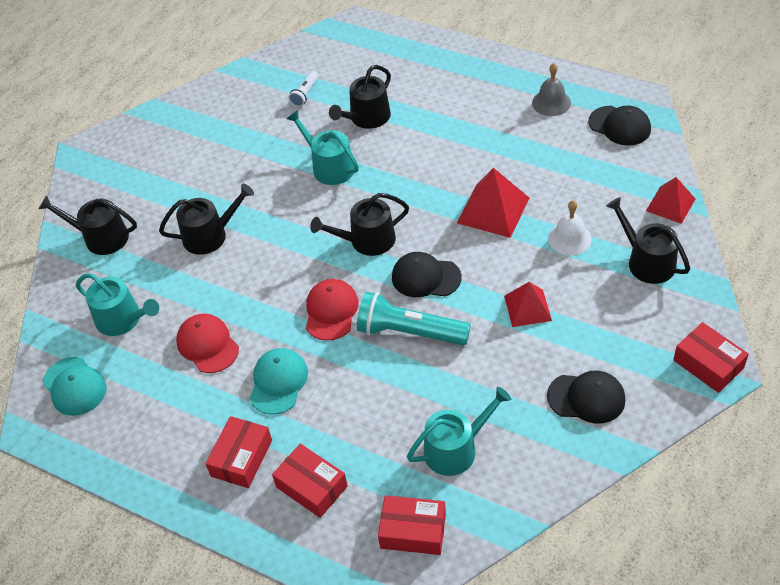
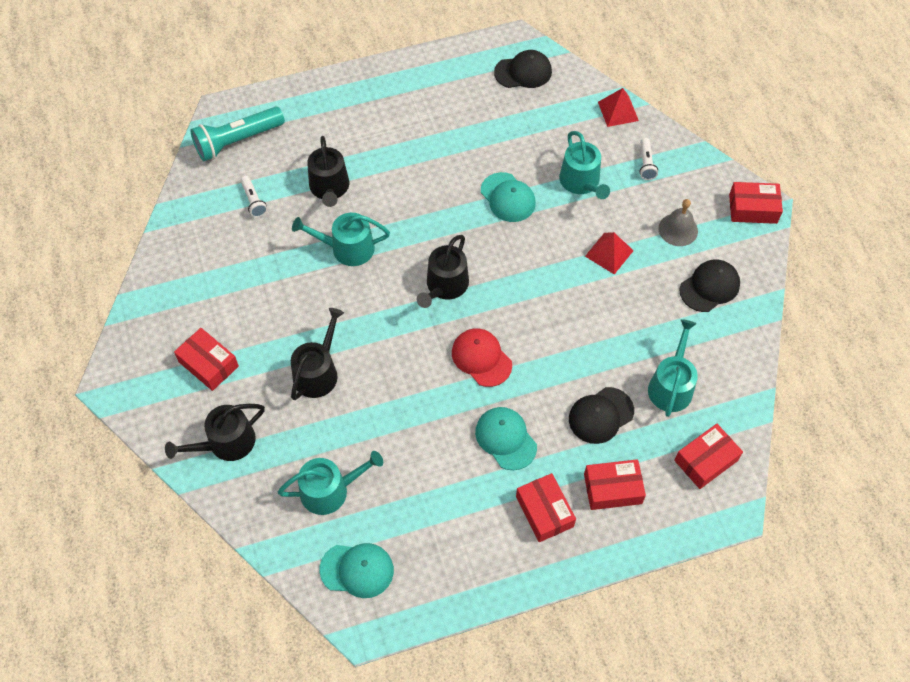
camera: 50 degrees left, 10 degrees up
red cap [176,314,239,373] -> none
turquoise flashlight [357,292,471,345] -> turquoise flashlight moved to [190,107,285,161]
black cap [392,252,462,297] -> black cap moved to [569,387,634,444]
red pyramid [457,168,529,238] -> turquoise cap [481,172,536,222]
grey bell [532,63,571,116] -> grey bell moved to [658,199,698,246]
white bell [548,200,592,256] -> turquoise watering can [559,131,610,199]
black watering can [606,197,690,284] -> white flashlight [639,138,658,180]
none -> red box [174,328,239,391]

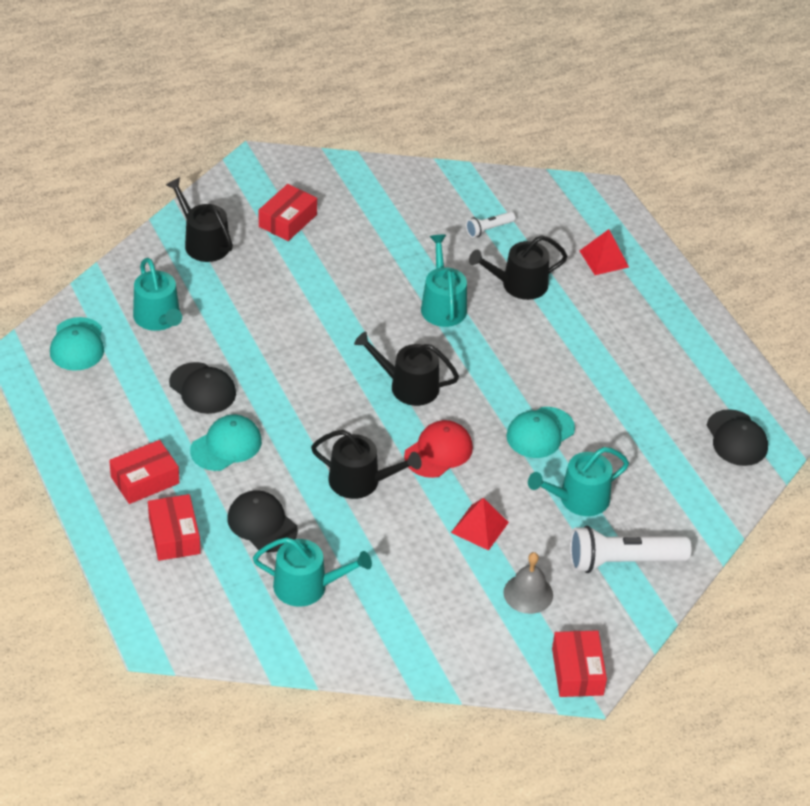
camera: 80 degrees right, 15 degrees down
turquoise flashlight [190,107,285,161] -> none
black watering can [291,308,344,400] -> black watering can moved to [311,430,422,499]
red cap [452,328,512,387] -> red cap moved to [404,420,473,478]
red pyramid [598,88,639,127] -> red pyramid moved to [580,229,629,275]
white flashlight [639,138,658,180] -> white flashlight [570,526,691,573], size x2.00
red box [674,424,743,489] -> none
black cap [679,260,740,312] -> black cap moved to [169,362,236,414]

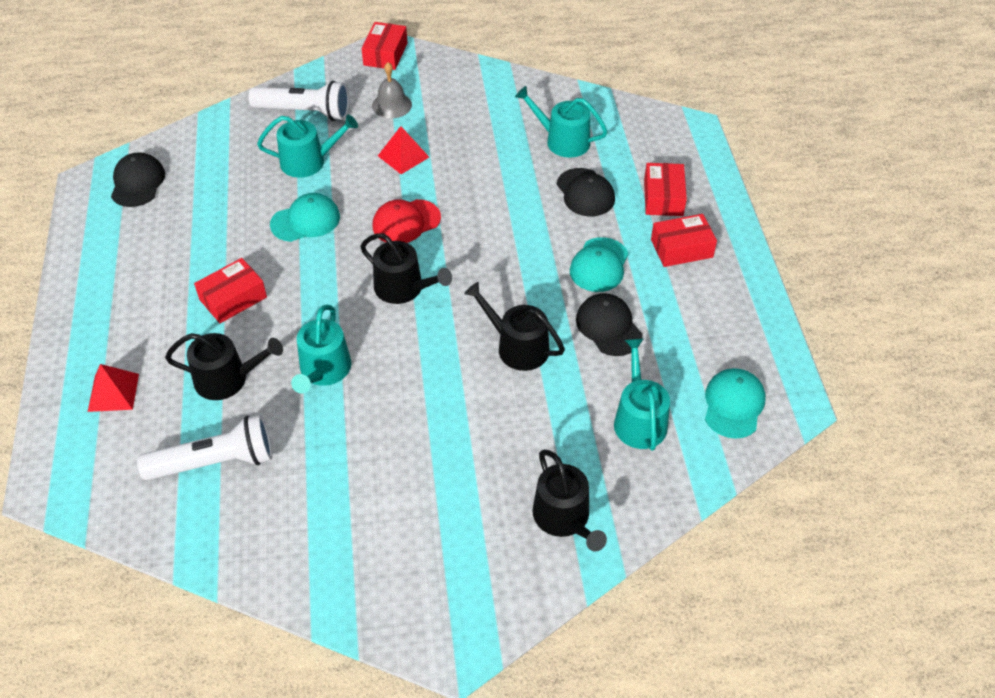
camera: 160 degrees left, 5 degrees up
turquoise cap [190,415,262,471] -> turquoise cap turned 45 degrees counterclockwise [570,237,628,292]
red box [259,184,317,241] -> red box moved to [194,258,267,323]
black watering can [311,430,422,499] -> black watering can moved to [464,282,565,371]
white flashlight [466,212,515,238] -> white flashlight [137,414,272,480], size x2.00

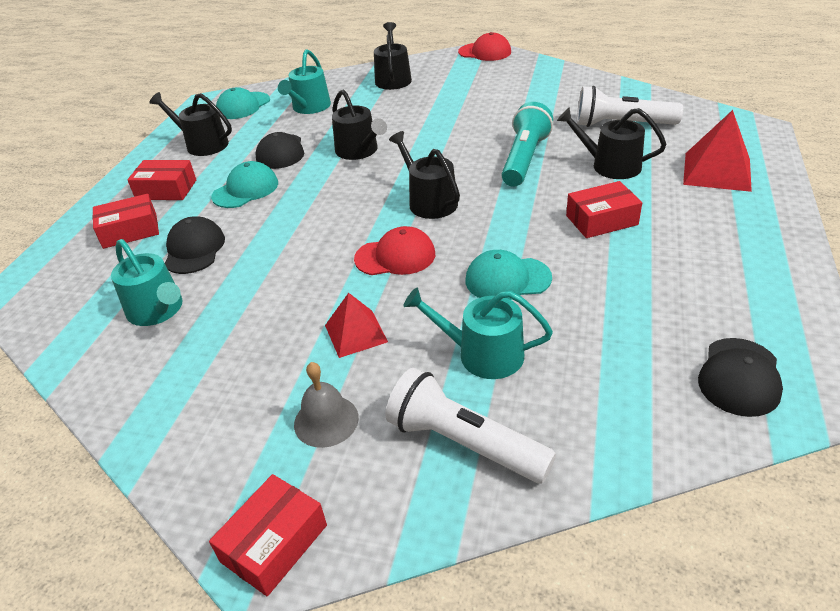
camera: 155 degrees left, 10 degrees down
red pyramid [88,364,139,412] -> red pyramid [683,110,752,192], size x1.53
turquoise watering can [291,305,352,393] -> turquoise flashlight [501,102,553,187]
red box [644,163,687,216] -> red box turned 45 degrees clockwise [92,194,159,249]
none -> black watering can [149,92,232,156]
none -> red cap [458,32,511,61]

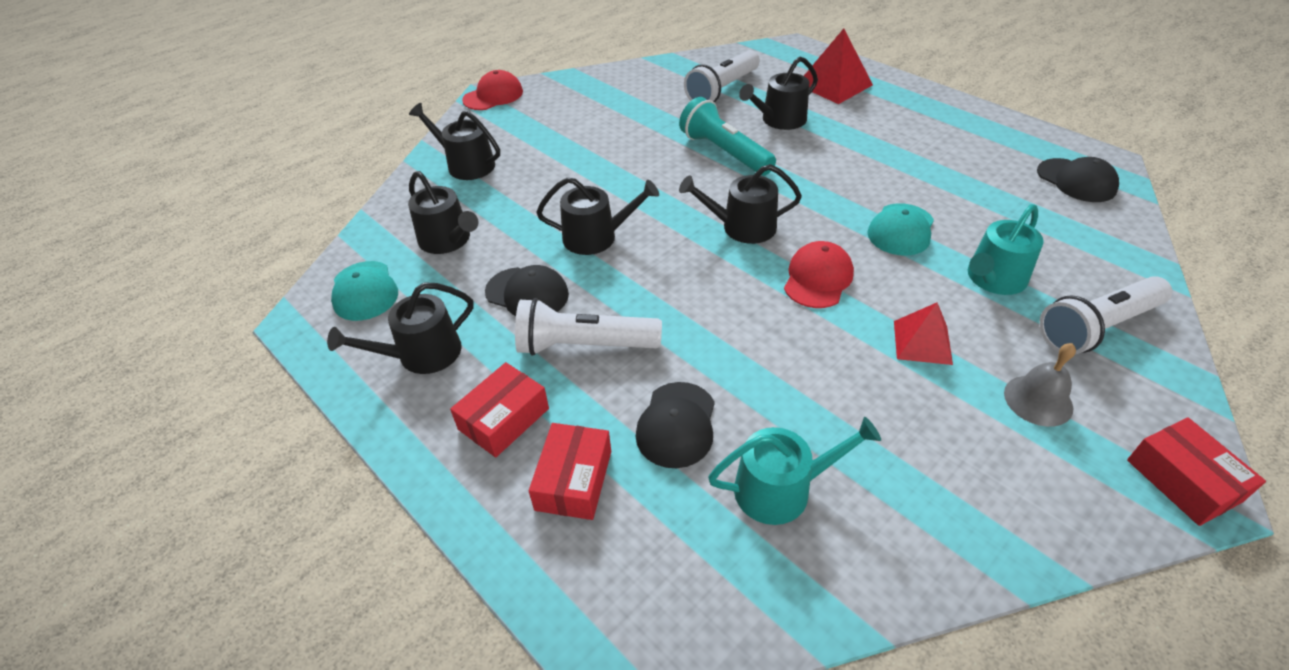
camera: 60 degrees left, 5 degrees up
black cap [165,216,225,274] -> black cap turned 105 degrees counterclockwise [635,382,715,468]
turquoise cap [211,161,278,208] -> white flashlight [515,298,662,356]
turquoise watering can [278,49,331,114] -> black watering can [408,171,479,254]
red box [566,181,642,238] -> none

